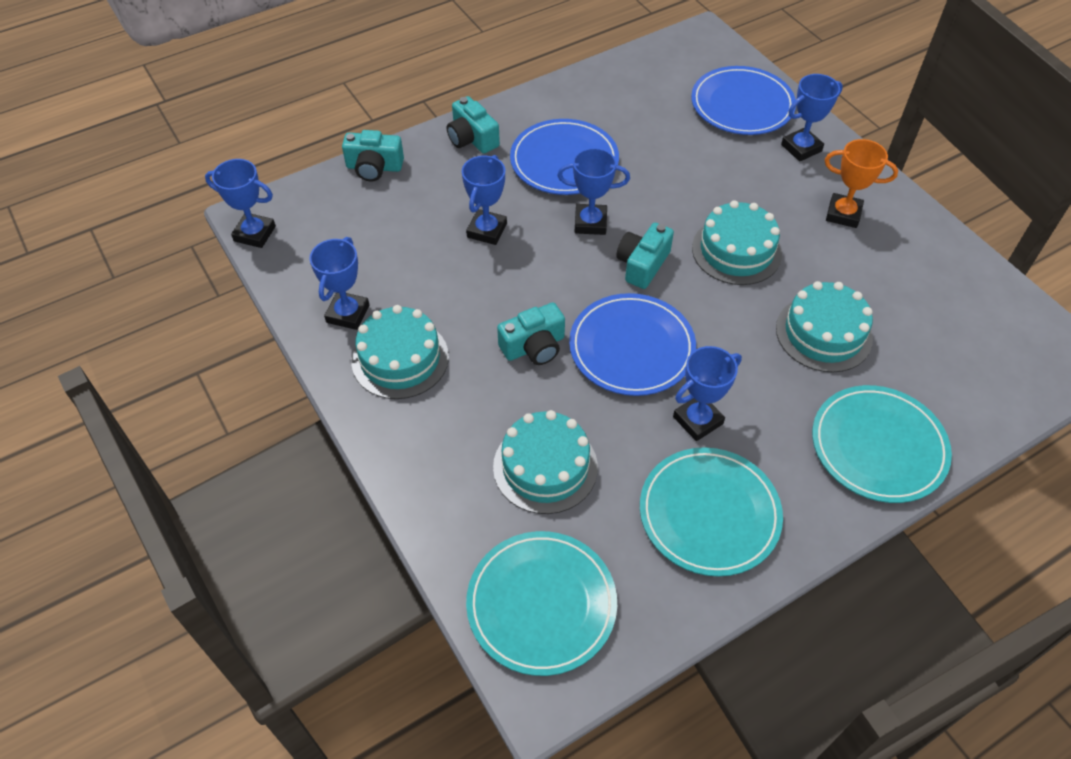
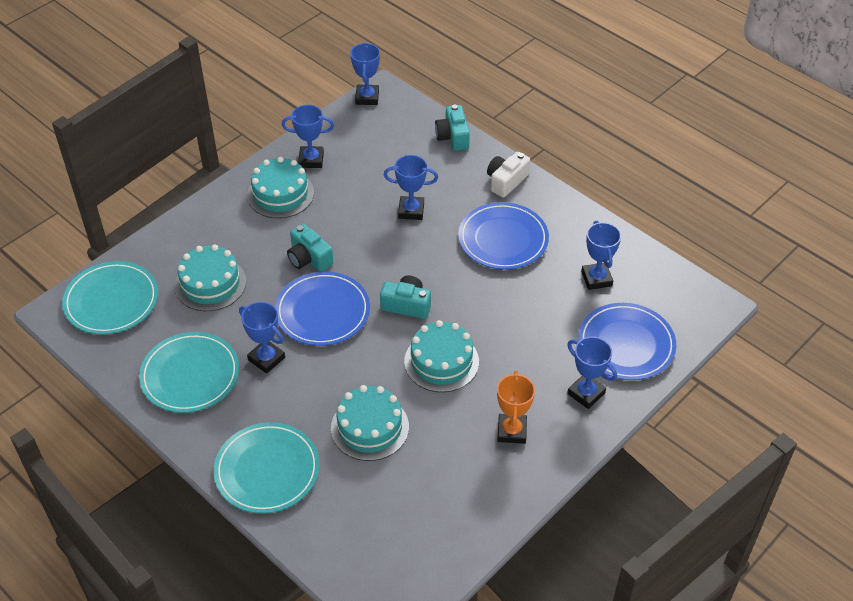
camera: 75 degrees right, 5 degrees down
turquoise camera [447,96,500,154] -> white camera [487,152,530,198]
blue trophy [557,148,630,235] -> blue trophy moved to [581,221,621,290]

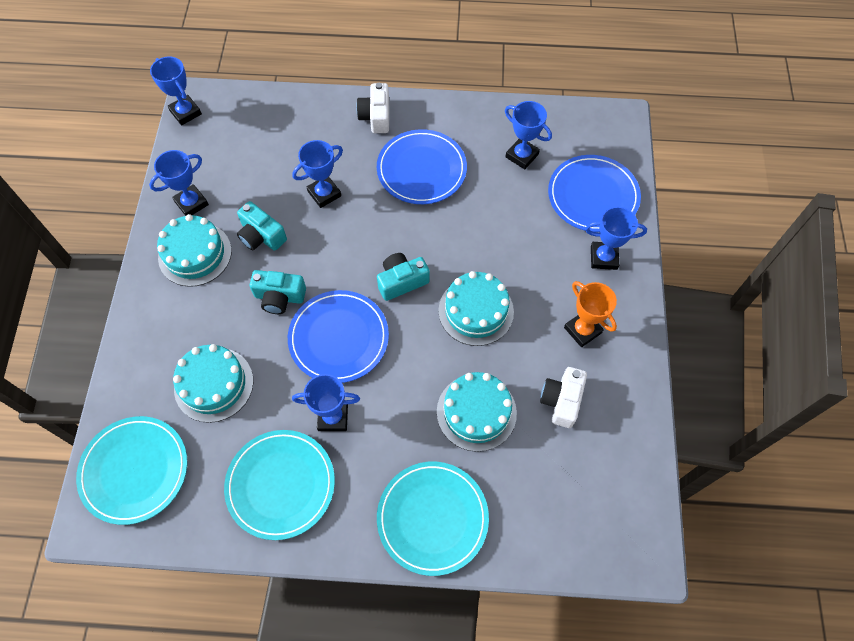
camera: 40 degrees left, 15 degrees up
turquoise camera [435,105,470,151] -> turquoise camera moved to [237,201,287,251]
none -> white camera [540,367,587,428]

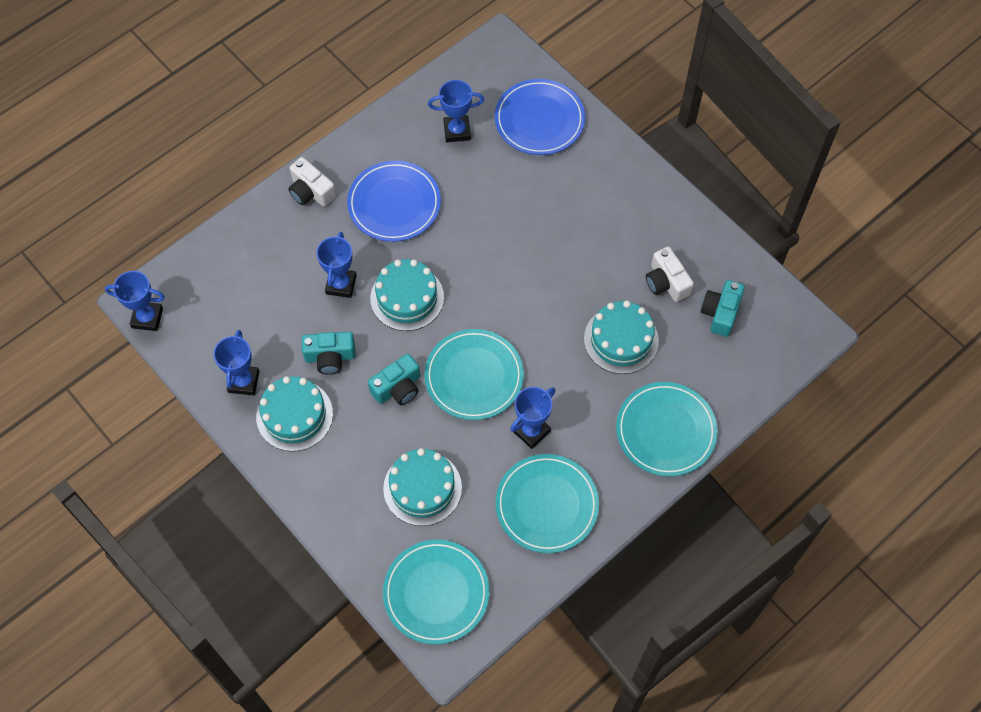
camera: 45 degrees left, 0 degrees up
blue plate [288,290,389,383] -> turquoise plate [424,329,524,420]
turquoise camera [377,253,430,301] -> turquoise camera moved to [700,280,745,337]
turquoise cake [439,271,514,346] -> turquoise cake moved to [370,259,444,331]
orange trophy [564,281,617,347] -> none
blue trophy [585,207,647,270] -> none

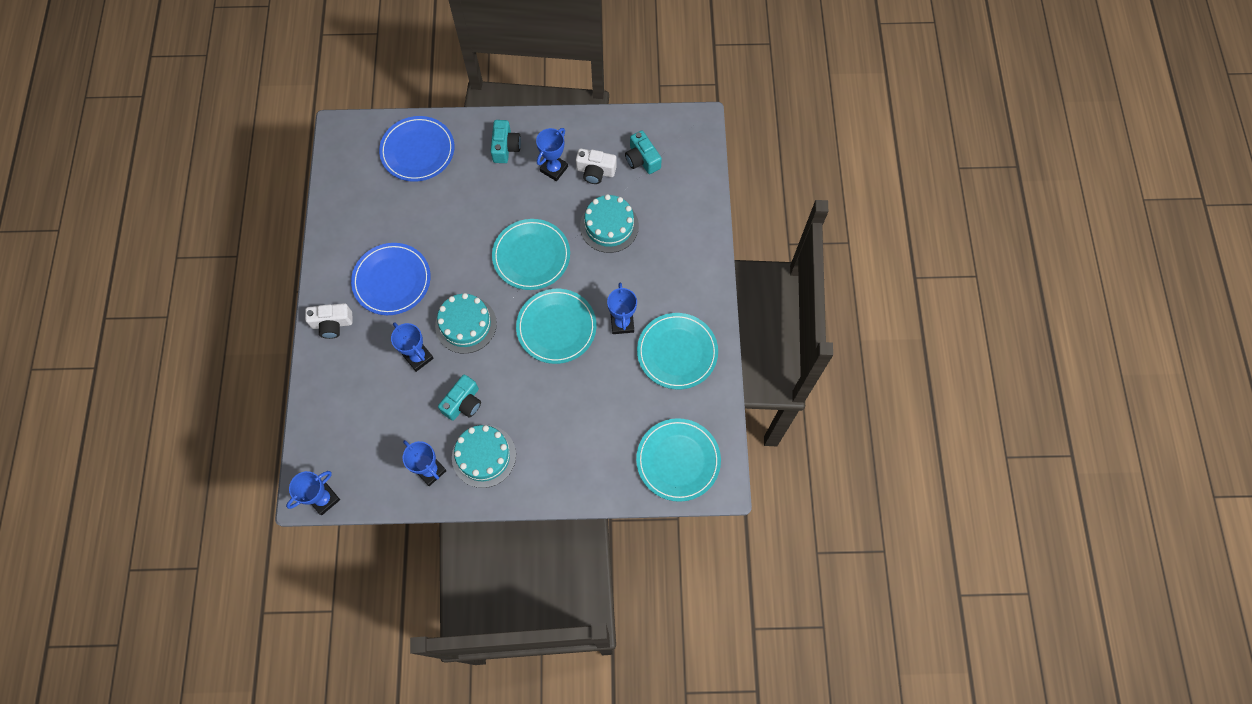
camera: 50 degrees left, 5 degrees up
turquoise camera [368,354,420,405] -> turquoise camera moved to [490,120,521,163]
turquoise cake [383,448,462,526] -> none
blue trophy [428,80,484,142] -> blue trophy moved to [536,128,568,181]
turquoise plate [616,382,718,476] -> turquoise plate moved to [492,219,570,290]

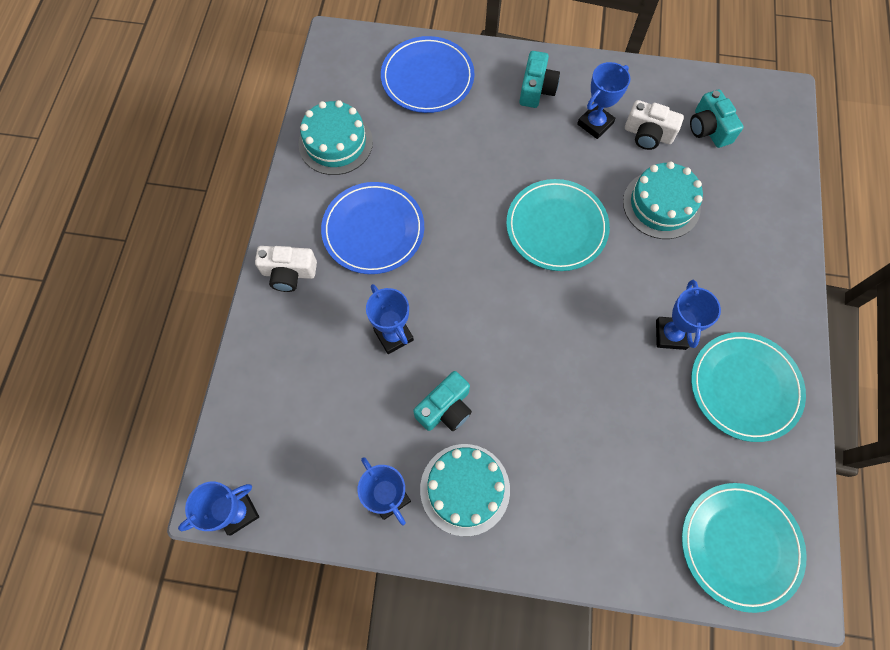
camera: 10 degrees right, 0 degrees up
turquoise cake [435,293,497,354] -> turquoise cake moved to [299,100,373,175]
turquoise plate [516,289,597,364] -> none

